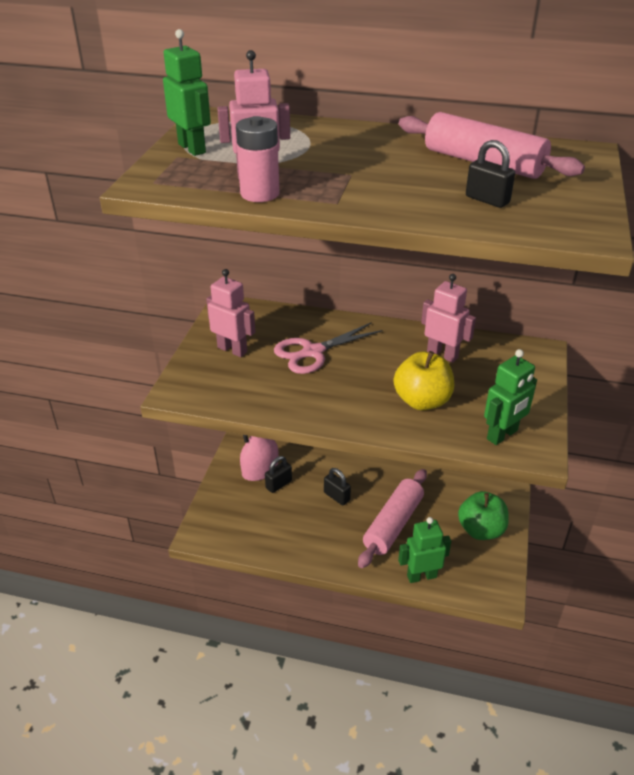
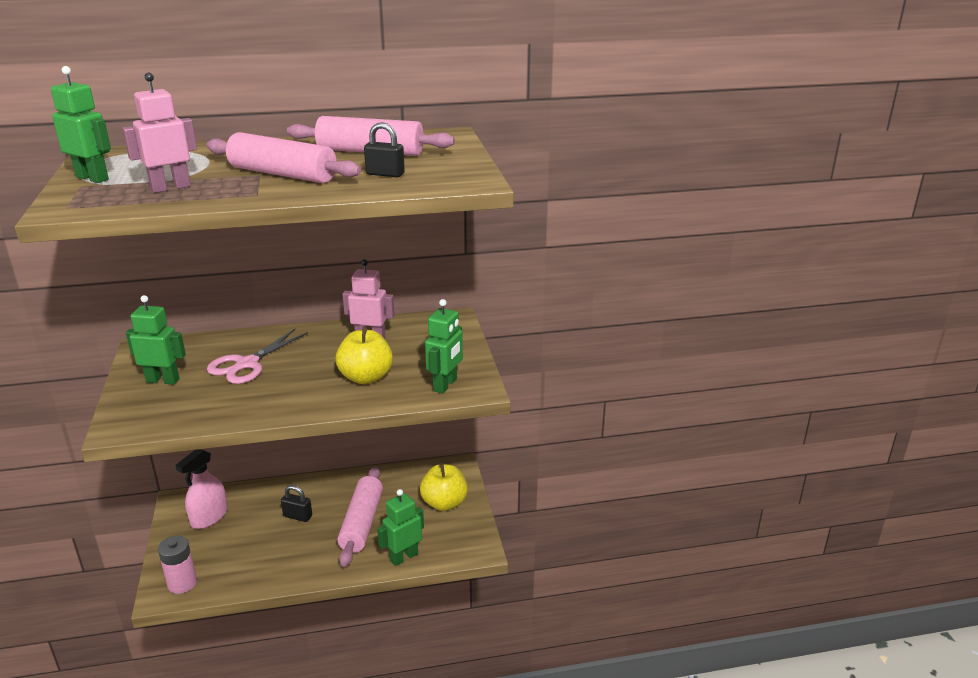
camera: 25 degrees left, 10 degrees down
pink robot [206,269,255,357] -> green robot [126,295,186,385]
pink battery [236,116,279,202] -> pink battery moved to [158,536,197,594]
black padlock [265,456,292,493] -> none
green apple [458,491,509,540] -> yellow apple [420,463,468,511]
none -> pink rolling pin [206,132,361,183]

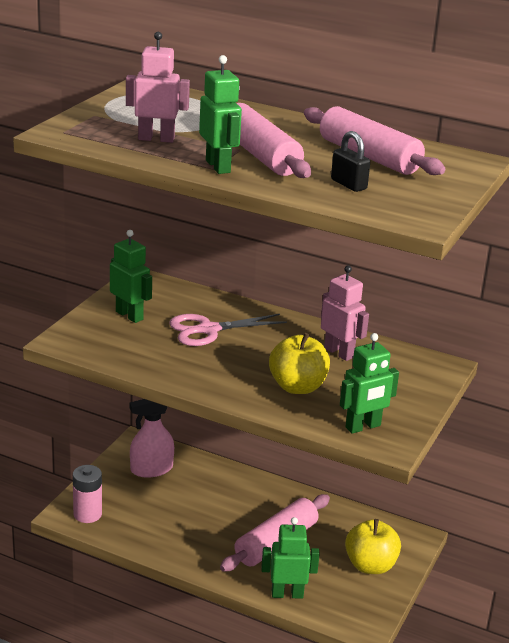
camera: 35 degrees right, 0 degrees up
green robot [51,66,111,183] -> green robot moved to [199,55,242,174]
black padlock [281,485,312,522] -> none

